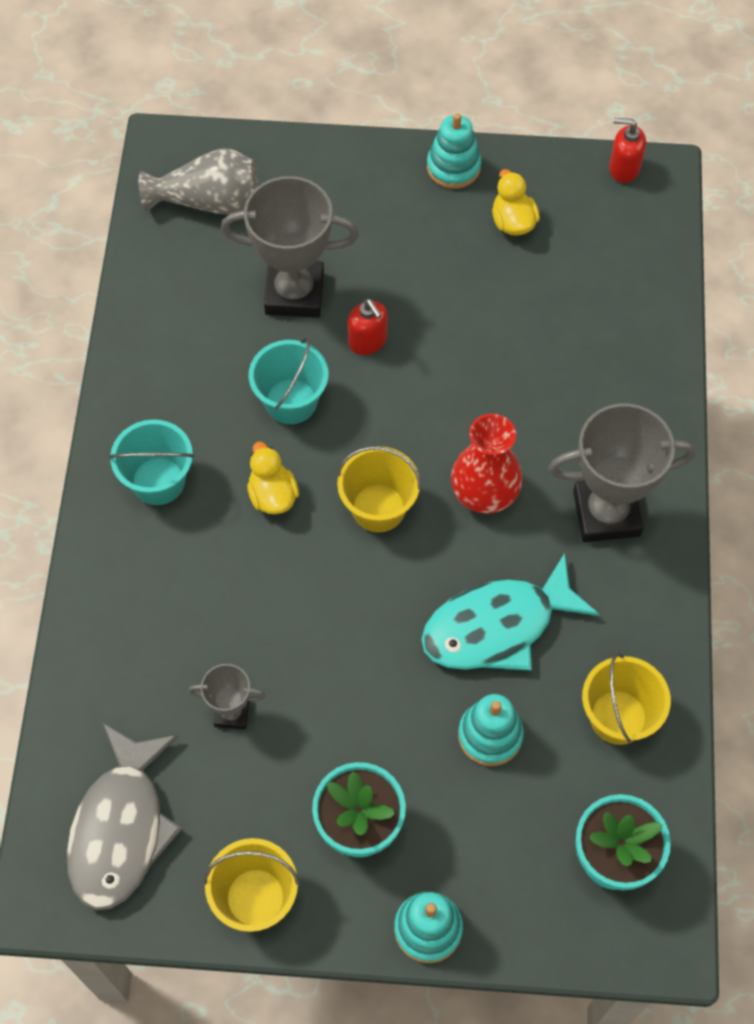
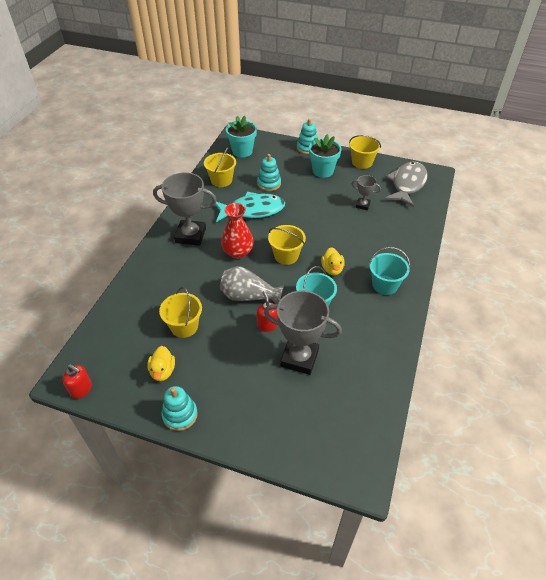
camera: 165 degrees left, 15 degrees down
grey vase [138,149,259,215] -> grey vase moved to [220,266,284,304]
none -> yellow bucket [159,287,202,338]

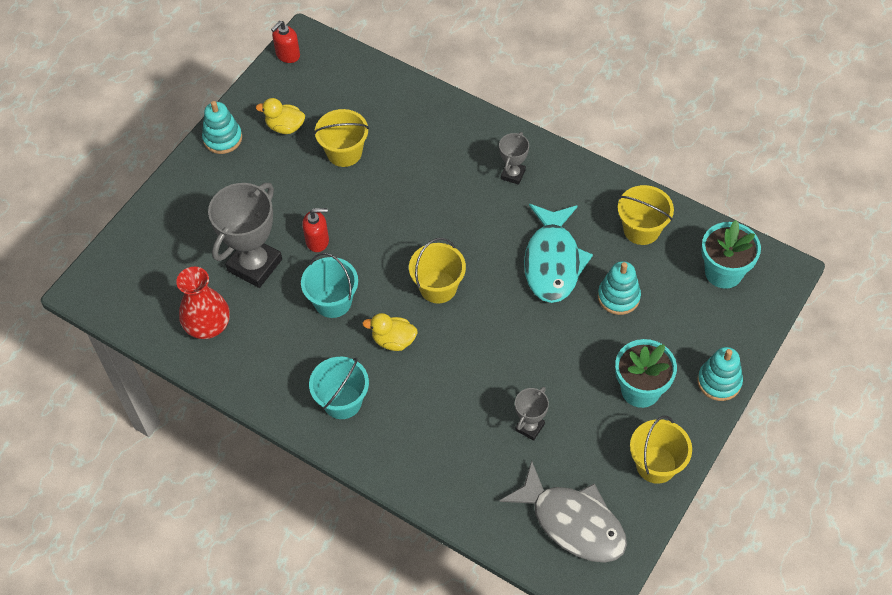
camera: 105 degrees right, 10 degrees up
grey trophy [153,172,217,246] -> grey trophy [499,132,529,185], size x0.51
grey vase [220,266,284,304] -> none
red vase [221,203,254,259] -> red vase moved to [176,267,230,339]

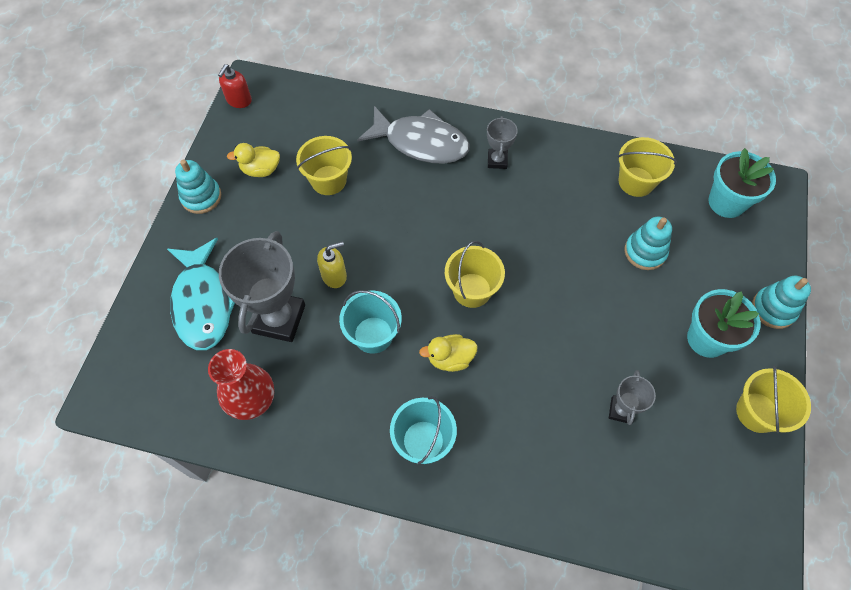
camera: 20 degrees left, 5 degrees up
red soap dispenser [302,208,329,252] -> yellow soap dispenser [317,241,347,288]
grey fish [499,460,627,563] -> grey fish moved to [357,106,470,164]
turquoise fish [524,204,593,303] -> turquoise fish moved to [167,238,235,350]

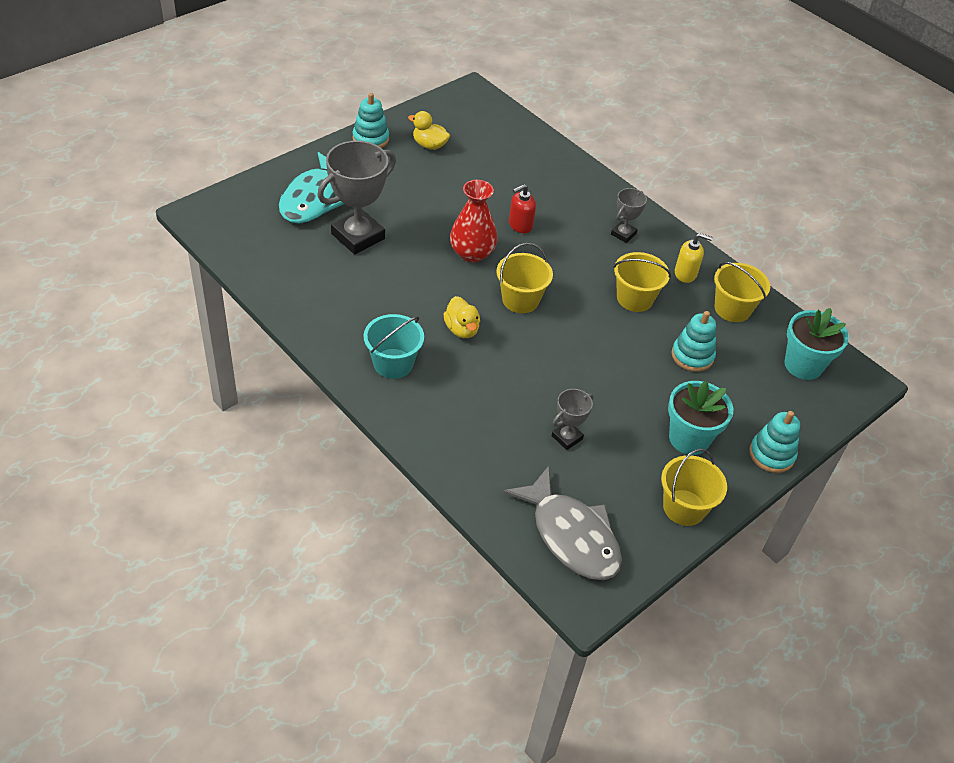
camera: 30 degrees right, 15 degrees down
red vase [208,349,274,420] -> red vase moved to [450,180,497,262]
red soap dispenser [218,64,252,108] -> red soap dispenser moved to [509,184,536,233]
yellow bucket [296,136,352,195] -> yellow bucket moved to [613,252,671,312]
yellow soap dispenser [317,241,347,288] -> yellow soap dispenser moved to [675,233,713,283]
turquoise bucket [339,290,402,354] -> none
grey fish [357,106,470,164] -> grey fish moved to [503,466,622,580]
yellow duck [419,334,478,372] -> yellow duck turned 135 degrees counterclockwise [443,296,480,338]

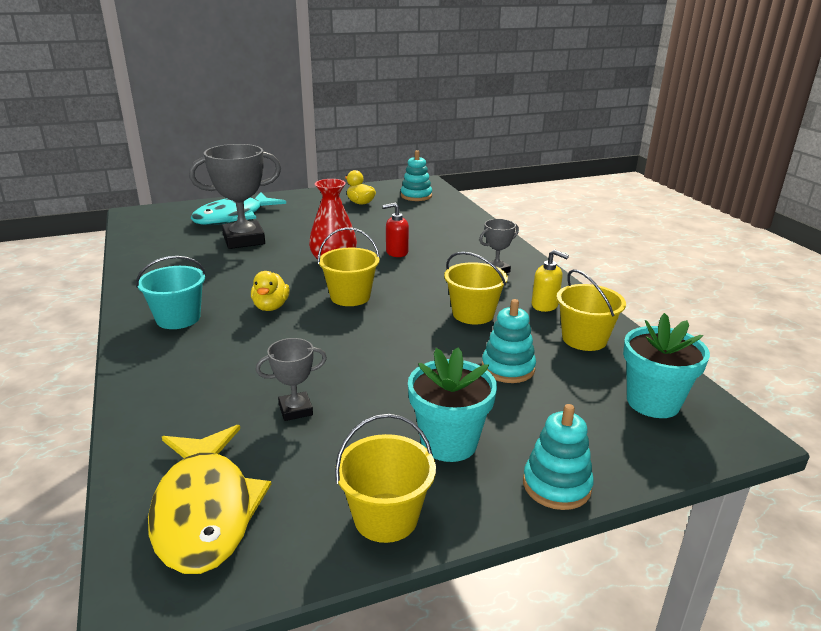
camera: 25 degrees right, 20 degrees down
turquoise stacking toy [353,93,389,148] -> turquoise stacking toy moved to [401,150,432,201]
grey fish [503,466,622,580] -> yellow fish [148,425,271,574]

